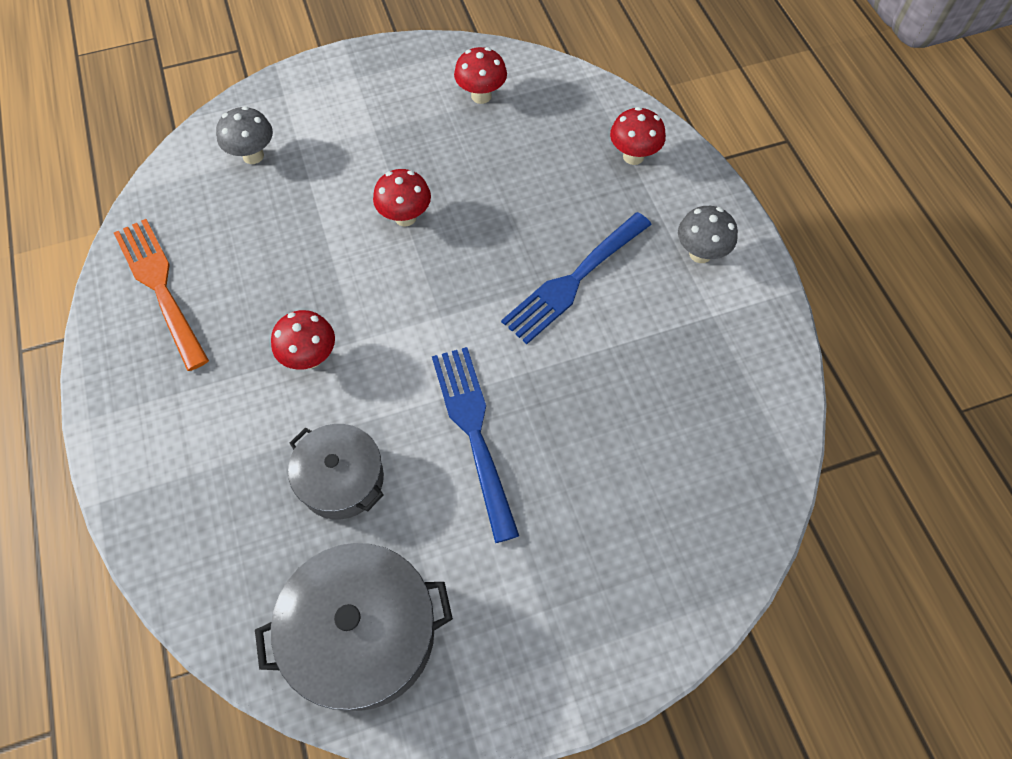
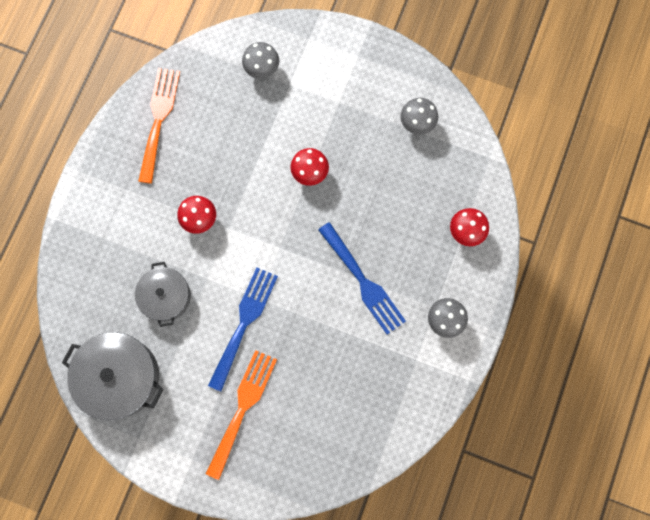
camera: 40 degrees right, 15 degrees up
red mushroom [454,47,507,104] -> grey mushroom [400,98,438,135]
blue fork [501,212,652,344] -> blue fork turned 120 degrees counterclockwise [318,222,406,334]
none -> orange fork [206,350,277,480]

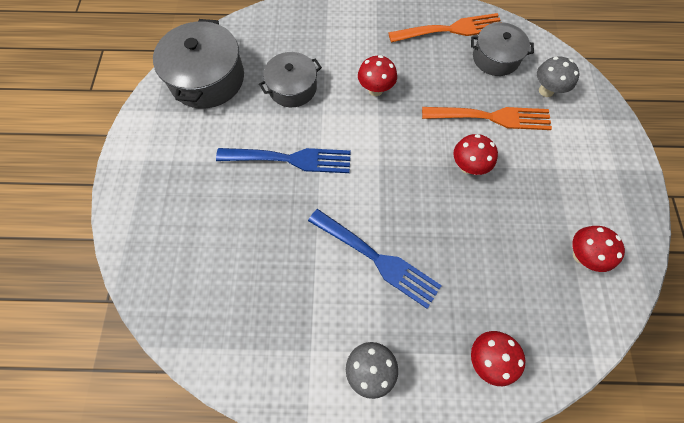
camera: 70 degrees right, 10 degrees down
orange fork [206,350,277,480] -> orange fork moved to [422,107,552,130]
blue fork [318,222,406,334] -> blue fork turned 90 degrees counterclockwise [308,209,442,309]
grey mushroom [400,98,438,135] -> red mushroom [572,226,625,272]
none -> grey pot [471,22,534,76]

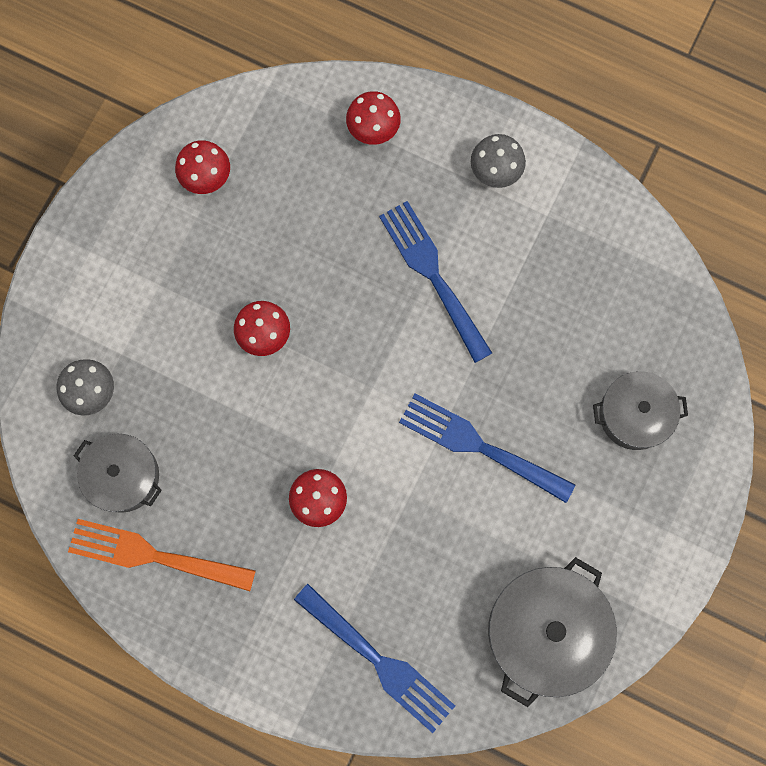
camera: 155 degrees left, 10 degrees up
grey pot [259,52,322,107] -> grey pot moved to [593,371,688,450]
orange fork [422,107,552,130] -> none
none -> blue fork [294,584,455,733]

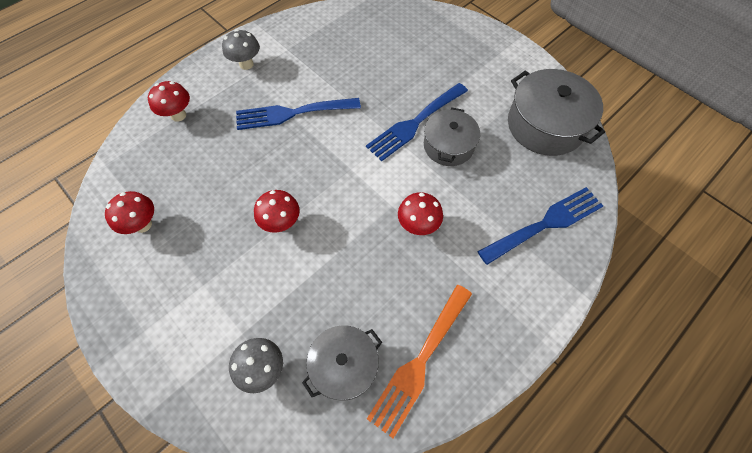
camera: 70 degrees left, 15 degrees down
grey pot [593,371,688,450] -> grey pot moved to [424,107,480,166]

